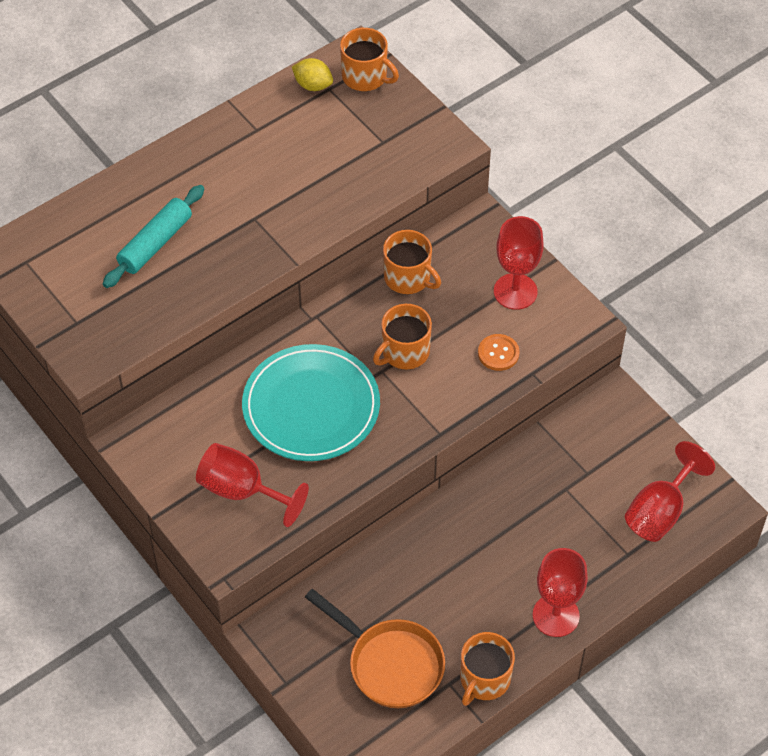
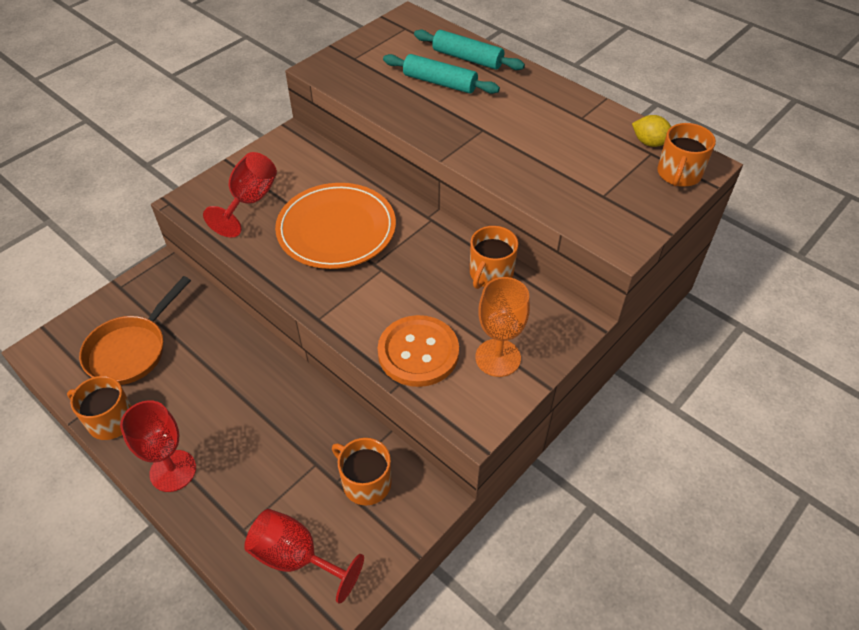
camera: 80 degrees right, 5 degrees down
turquoise plate [242,344,380,461] -> orange plate [275,183,396,269]
yellow lemon [292,58,333,91] -> yellow lemon turned 75 degrees counterclockwise [632,115,671,147]
orange mug [373,304,432,369] -> orange mug moved to [332,438,392,505]
orange button [478,334,519,371] -> orange button [378,315,459,387], size x1.95
red goblet [494,216,544,310] -> orange goblet [475,277,530,377]
none -> turquoise rolling pin [414,29,525,70]

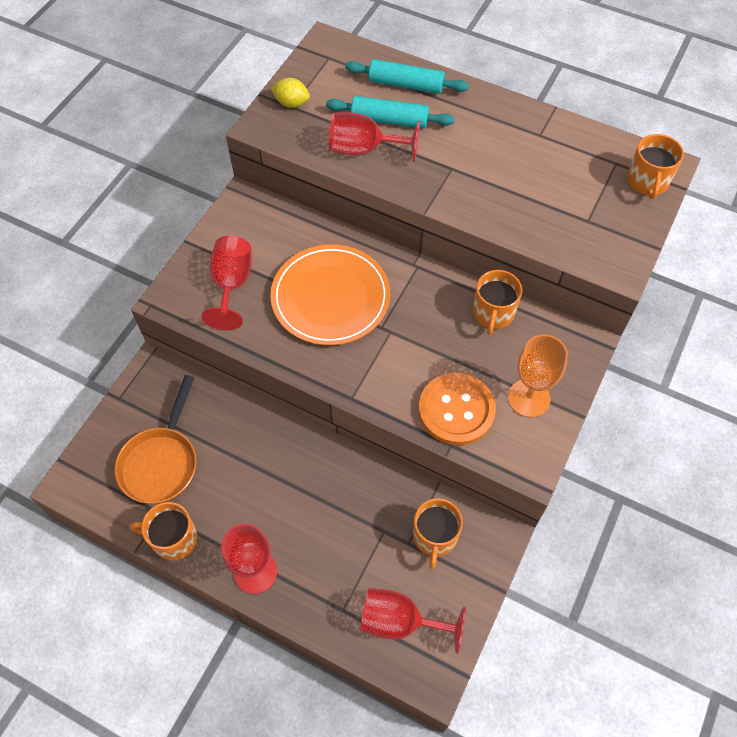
camera: 15 degrees left, 10 degrees up
orange mug [332,438,392,505] -> orange mug turned 105 degrees counterclockwise [413,499,463,570]
yellow lemon [632,115,671,147] -> yellow lemon moved to [270,78,310,108]
none -> red goblet [329,112,420,162]

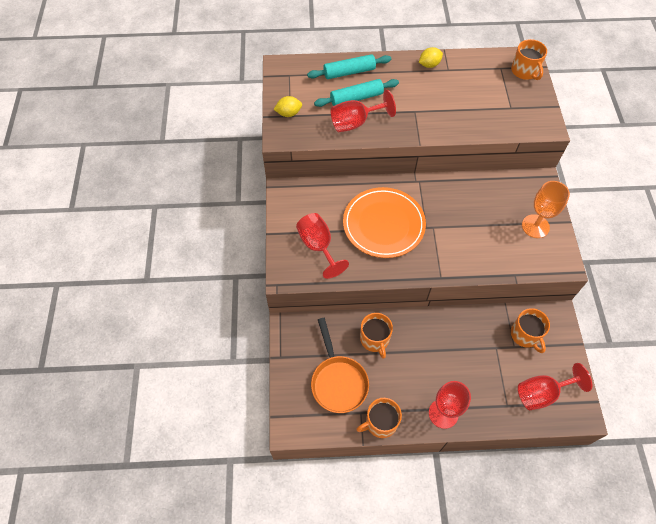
camera: 30 degrees left, 0 degrees up
orange button [419,373,496,446] -> none
orange mug [473,270,522,335] -> orange mug moved to [360,313,393,359]
none -> yellow lemon [419,47,443,68]

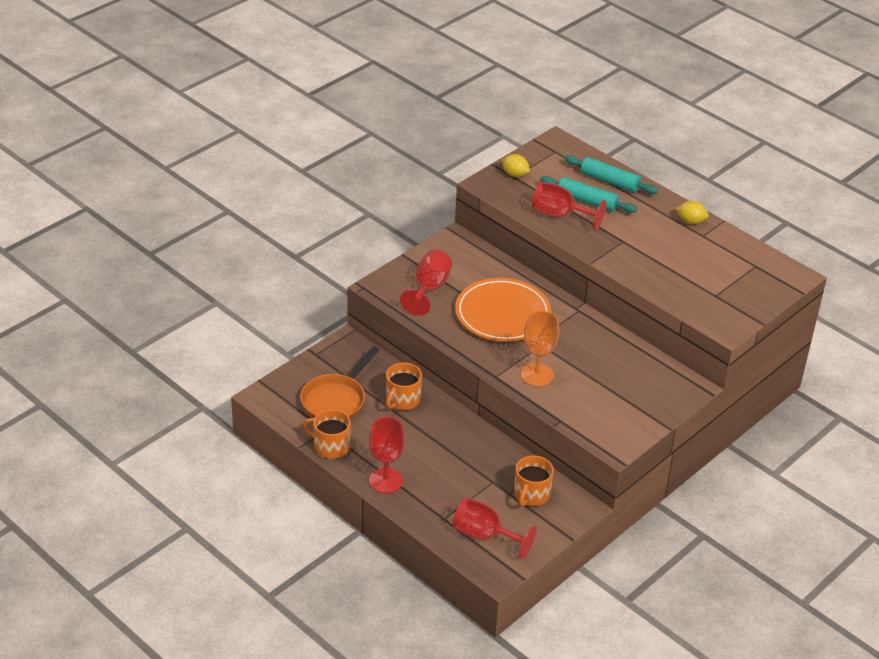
camera: 45 degrees right, 20 degrees down
orange mug [511,39,547,80] -> none
orange goblet [522,181,570,238] -> orange goblet moved to [521,311,559,387]

